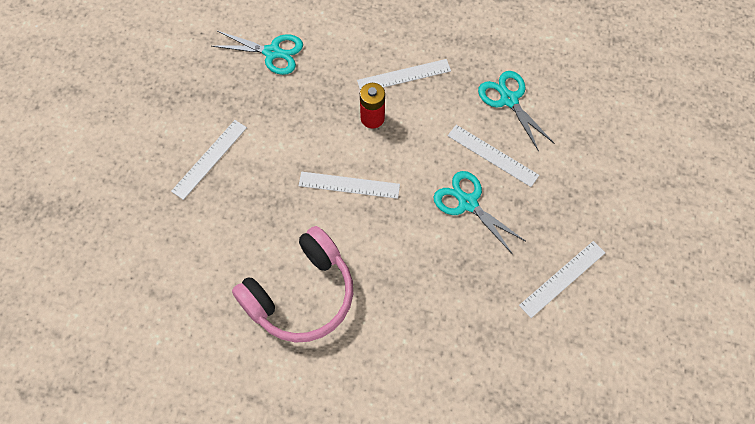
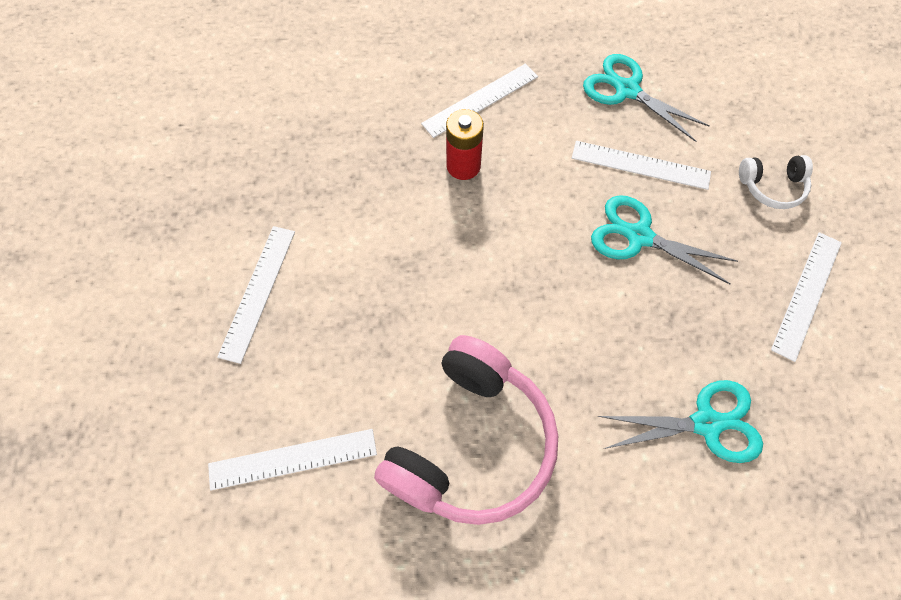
camera: 20 degrees left, 0 degrees up
turquoise scissors [212,31,303,75] -> turquoise scissors moved to [597,380,763,463]
white ruler [299,172,400,199] -> white ruler moved to [208,429,377,491]
none -> white headphones [739,155,813,209]

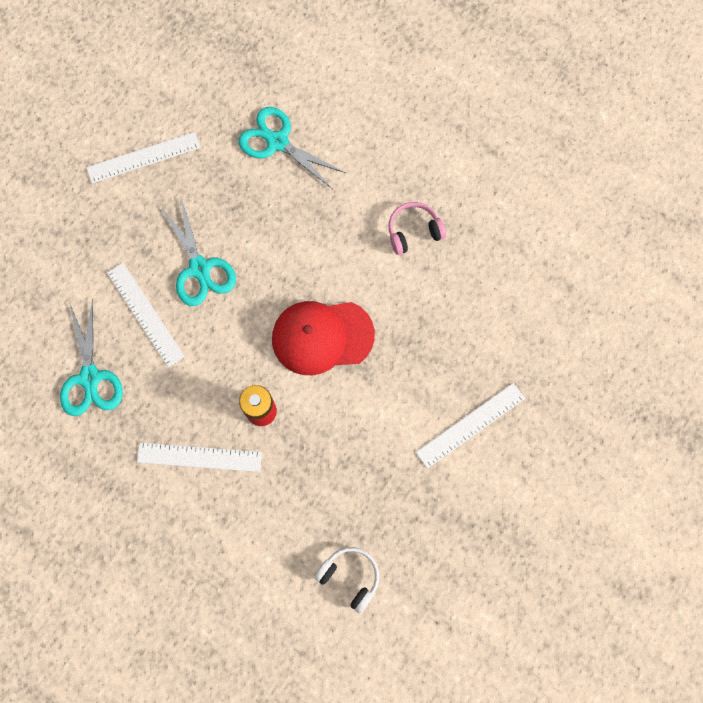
camera: 140 degrees left, 10 degrees up
white ruler [208,429,377,491] -> none
pink headphones [374,335,558,525] -> pink headphones [388,202,446,255], size x0.46
white headphones [739,155,813,209] -> white headphones moved to [314,547,379,613]
none -> red cap [272,301,375,375]

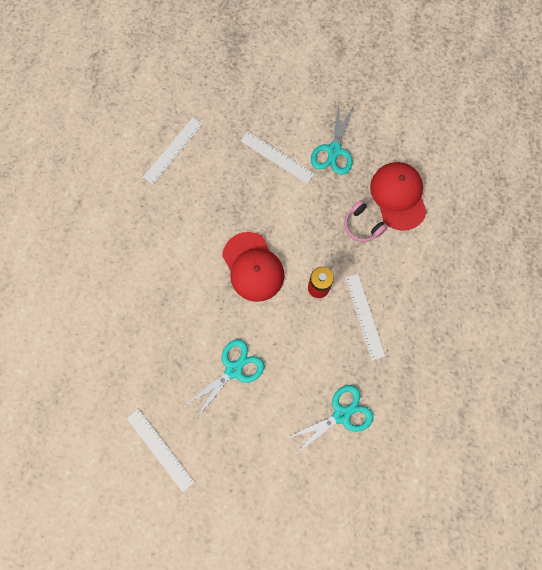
camera: 110 degrees left, 0 degrees up
white ruler [107,263,185,367] -> white ruler moved to [143,117,203,184]
turquoise scissors [238,107,346,189] -> turquoise scissors moved to [311,104,354,175]
white headphones [314,547,379,613] -> red cap [370,162,427,231]
pink headphones [388,202,446,255] -> pink headphones moved to [344,200,387,242]

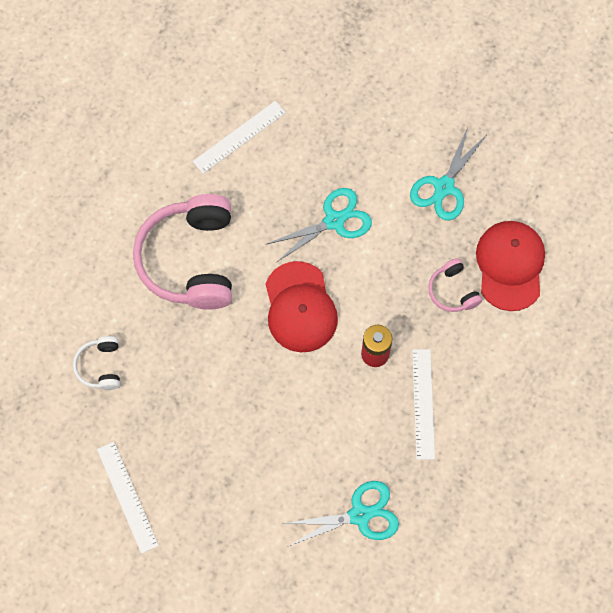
camera: 15 degrees right, 5 degrees down
turquoise scissors [184,339,264,417] -> turquoise scissors moved to [267,188,372,263]
white ruler [240,131,314,184] -> none
none -> white headphones [73,336,120,390]
none -> pink headphones [133,194,232,310]

